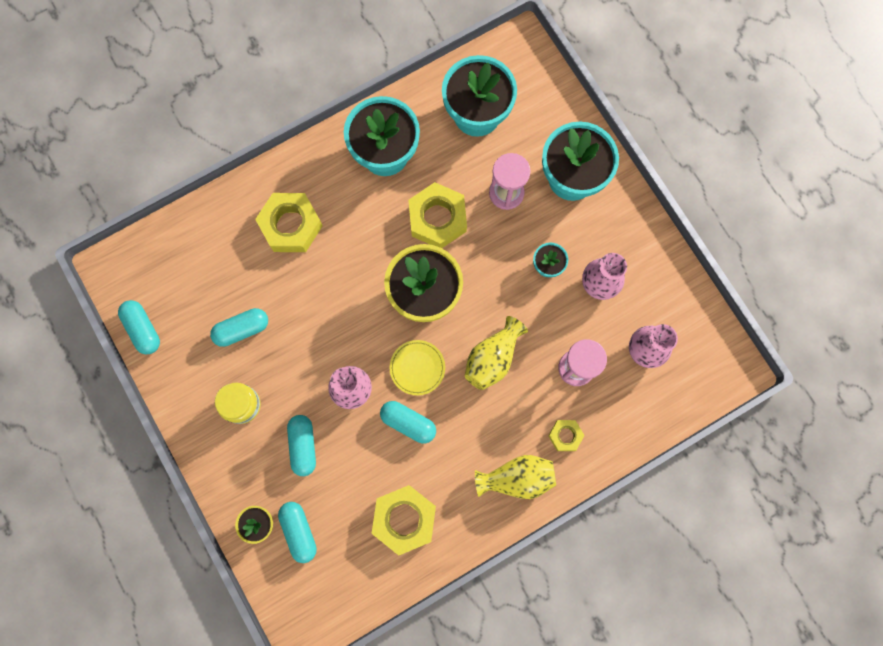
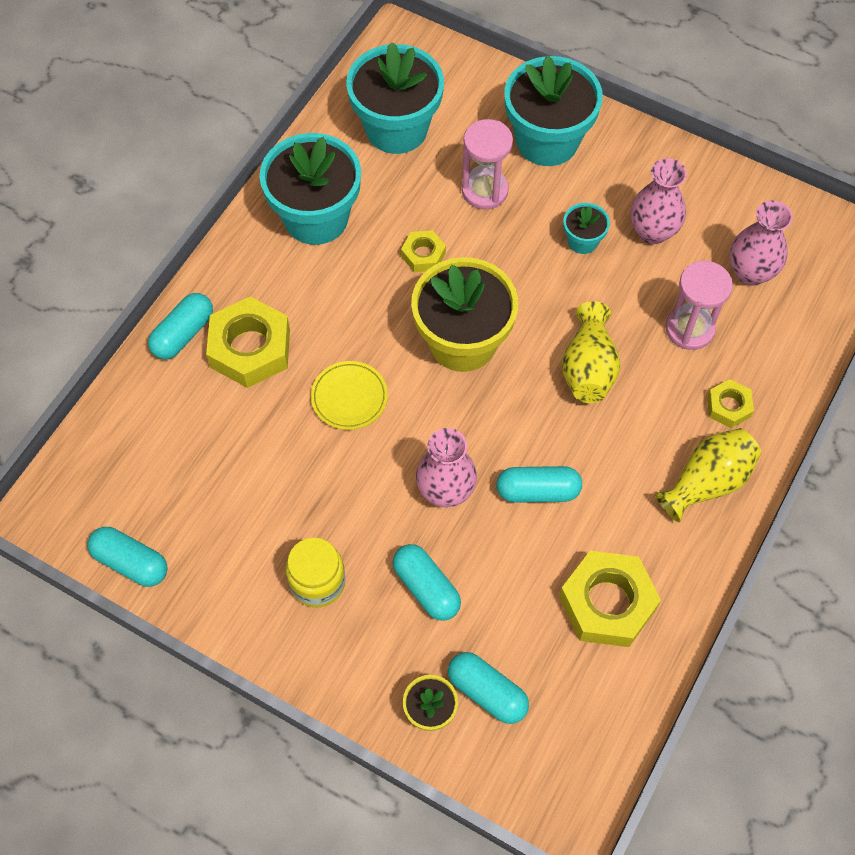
camera: 30 degrees left, 15 degrees down
turquoise capsule [210,308,268,347] -> turquoise capsule moved to [148,293,213,359]
yellow plate [390,340,445,395] -> yellow plate moved to [311,361,388,430]
yellow nut [408,182,467,248] -> yellow nut [401,230,446,272], size x0.52

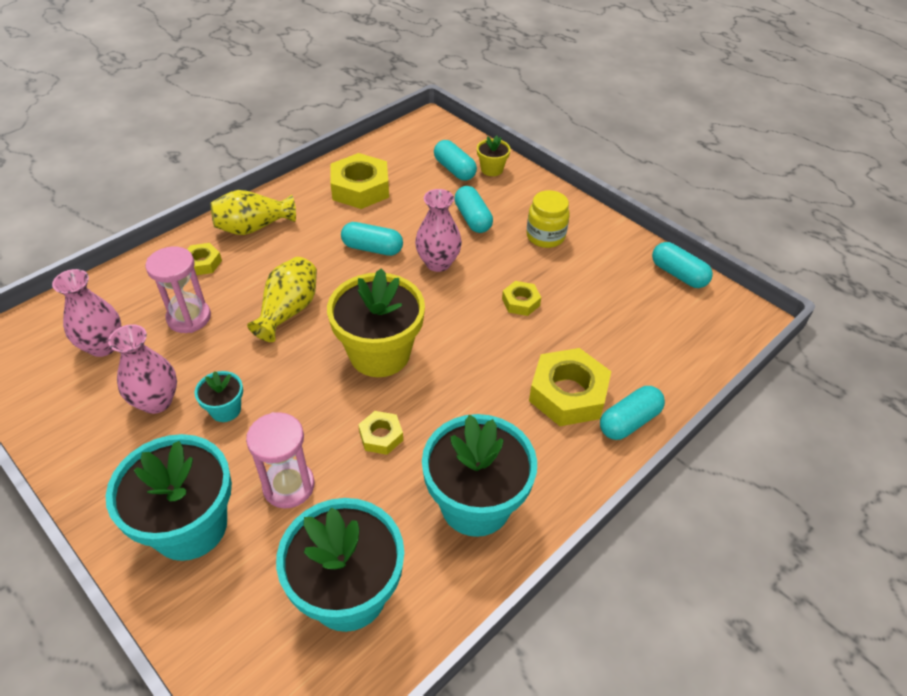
camera: 165 degrees left, 15 degrees down
yellow plate [311,361,388,430] -> none
none -> yellow nut [502,281,541,316]

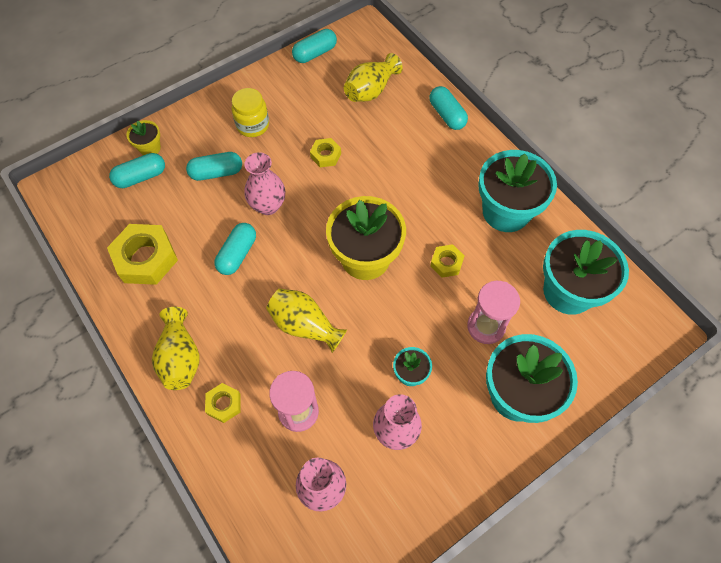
camera: 80 degrees left, 15 degrees up
yellow nut [529,348,611,426] -> none
none -> yellow vase [344,53,403,102]

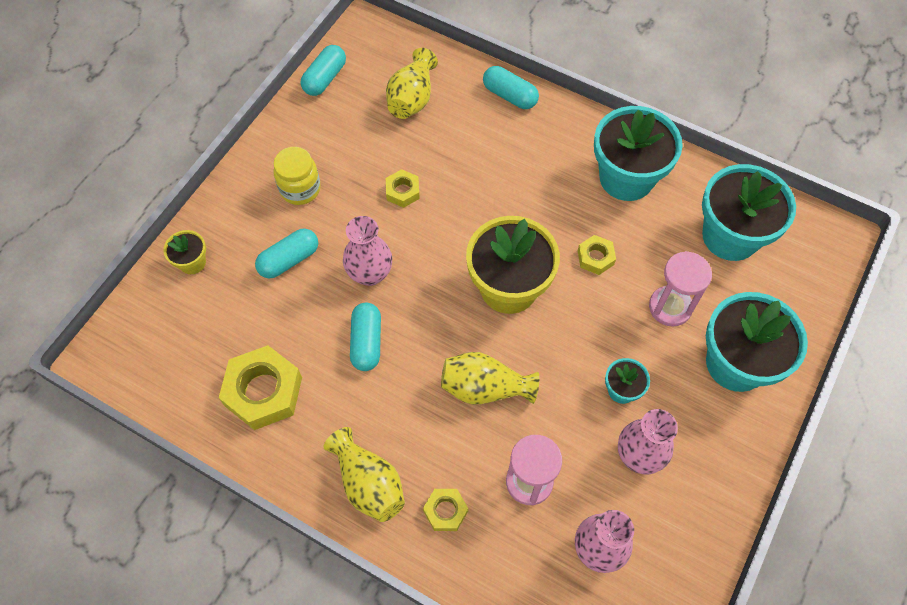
camera: 25 degrees left, 0 degrees up
turquoise capsule [109,153,165,188] -> none

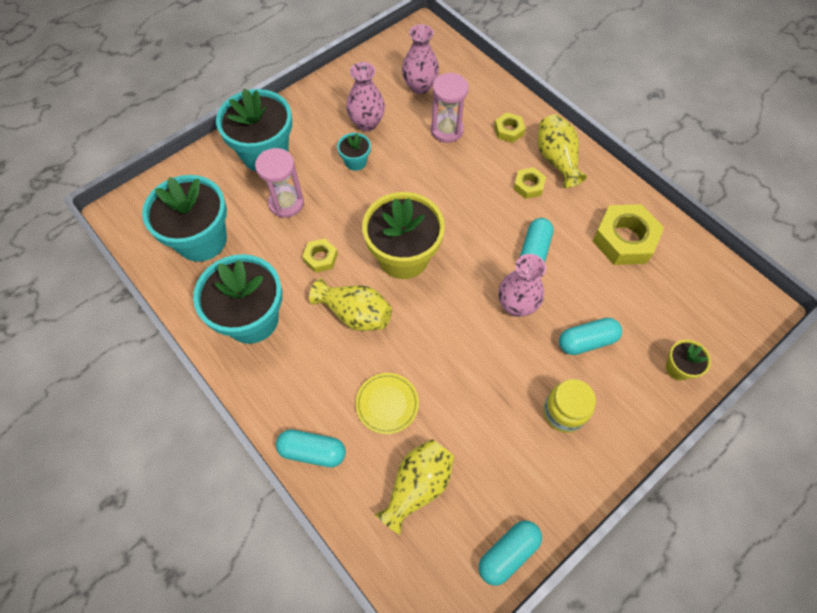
camera: 160 degrees left, 0 degrees up
yellow nut [386,169,420,208] -> yellow nut moved to [514,167,546,199]
yellow vase [441,352,539,404] -> yellow vase moved to [309,278,392,331]
turquoise capsule [483,66,539,109] -> turquoise capsule turned 45 degrees counterclockwise [276,429,346,467]
none -> yellow plate [356,373,419,434]

